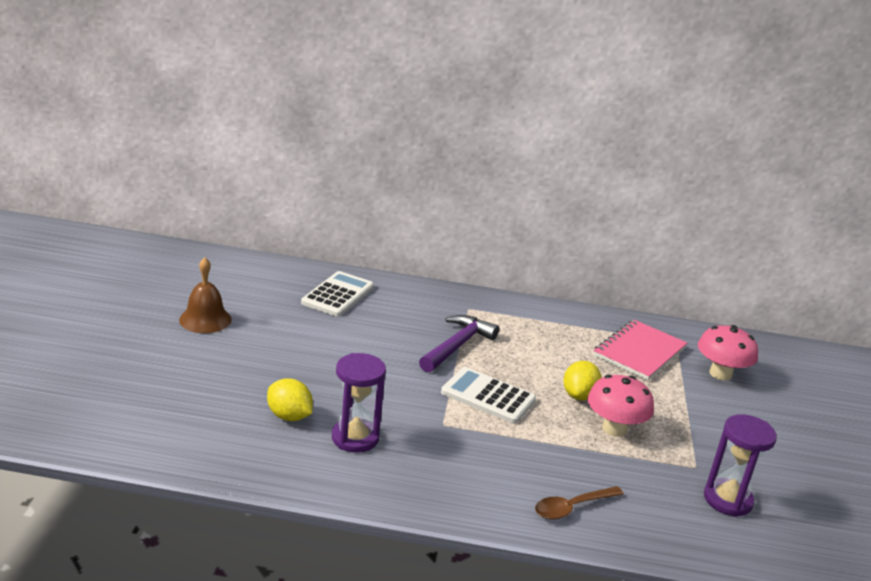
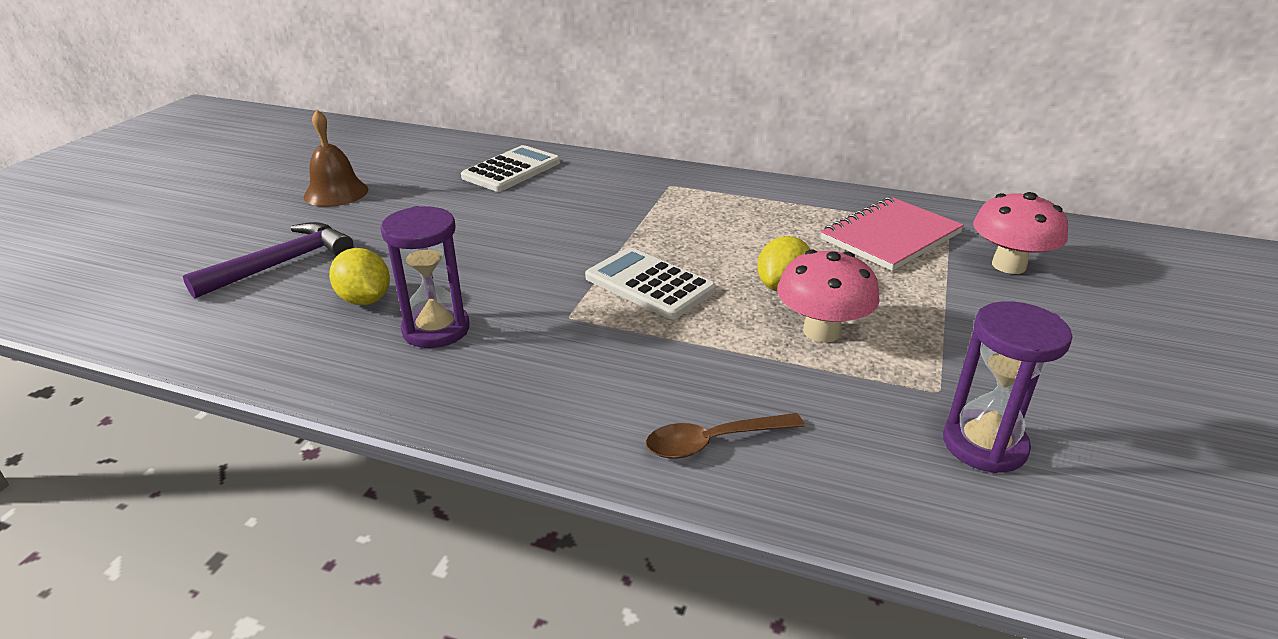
camera: 15 degrees right, 5 degrees up
purple hammer [419,315,499,373] -> purple hammer moved to [183,222,354,298]

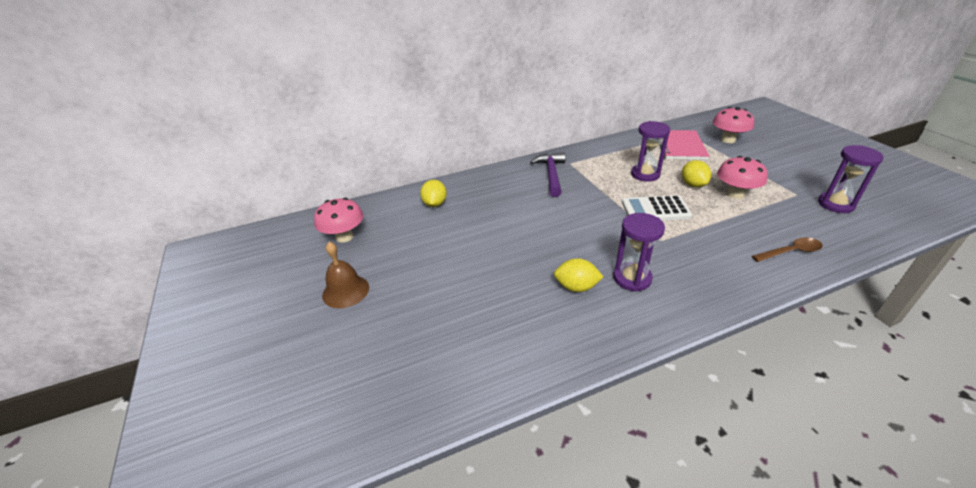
camera: 40 degrees left, 5 degrees up
purple hammer [183,222,354,298] -> purple hammer moved to [530,152,566,197]
brown bell [304,110,368,207] -> brown bell moved to [322,242,369,308]
white calculator [461,145,560,192] -> none
brown spoon [646,413,804,459] -> brown spoon turned 135 degrees counterclockwise [752,237,823,262]
none -> pink mushroom [314,198,364,243]
none -> yellow lemon [420,180,447,207]
none -> purple hourglass [631,121,670,182]

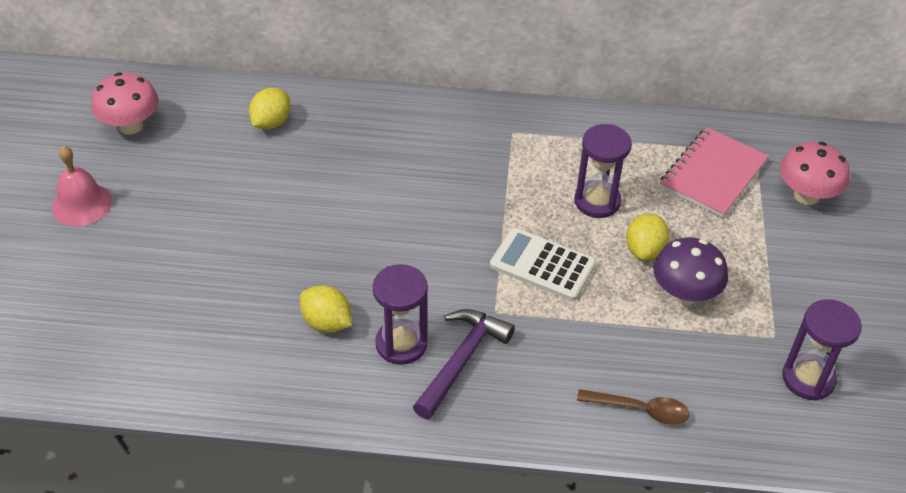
camera: 25 degrees right, 10 degrees up
brown bell [322,242,369,308] -> pink bell [52,146,112,227]
purple hammer [530,152,566,197] -> purple hammer moved to [413,309,515,419]
pink mushroom [717,156,768,199] -> purple mushroom [653,237,728,305]

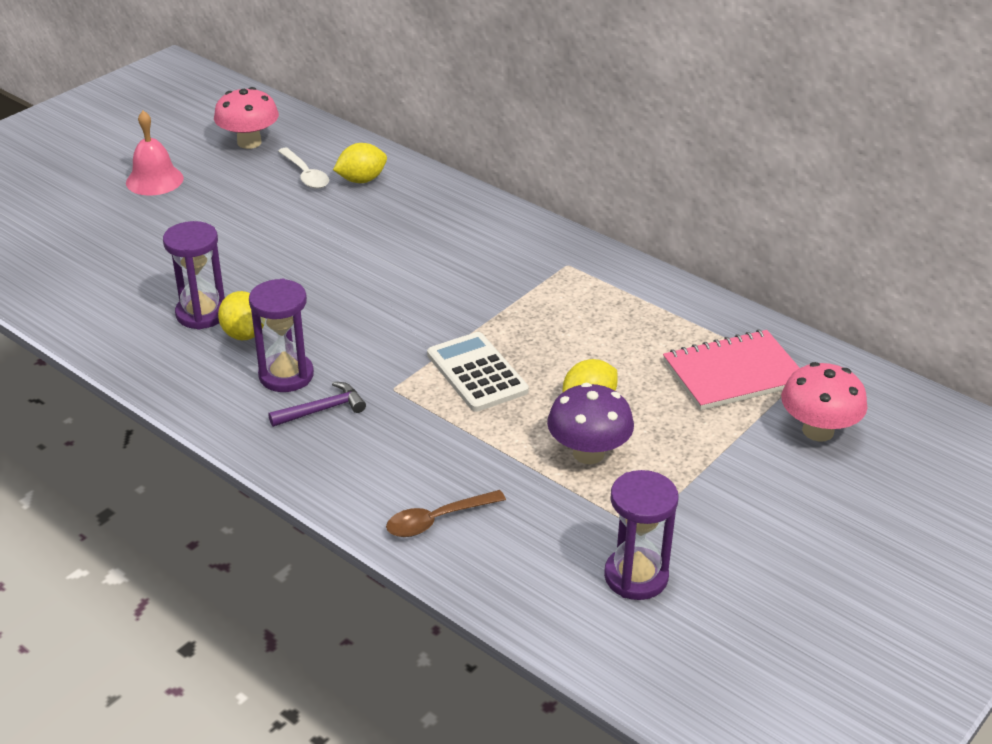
camera: 35 degrees right, 10 degrees down
purple hammer [413,309,515,419] -> purple hammer [268,382,366,427], size x0.64
purple hourglass [574,124,632,218] -> purple hourglass moved to [163,221,225,330]
brown spoon [577,389,690,425] -> brown spoon turned 105 degrees clockwise [386,490,506,537]
none -> white spoon [278,148,329,189]

